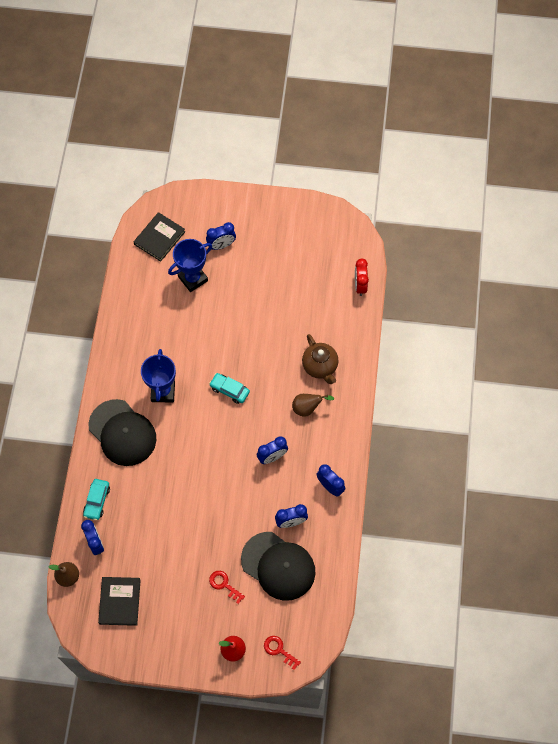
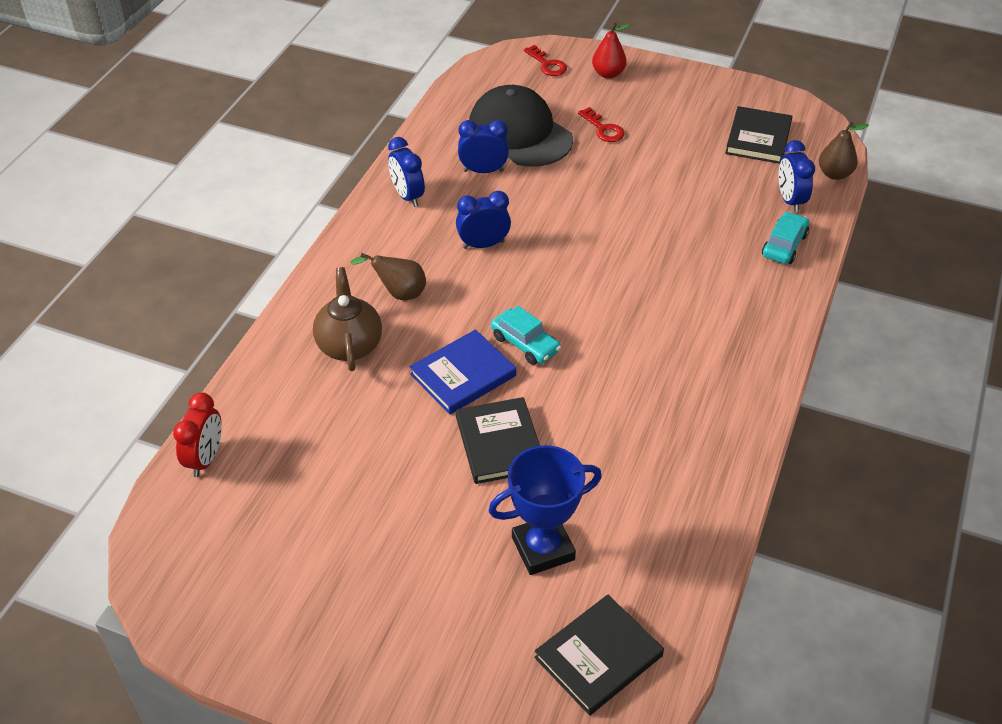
camera: 165 degrees left, 20 degrees down
black cap [88,399,156,466] -> none
blue trophy [141,349,176,402] -> none
blue clock [206,222,236,250] -> none
none -> blue book [410,329,516,414]
none -> black book [456,397,540,484]

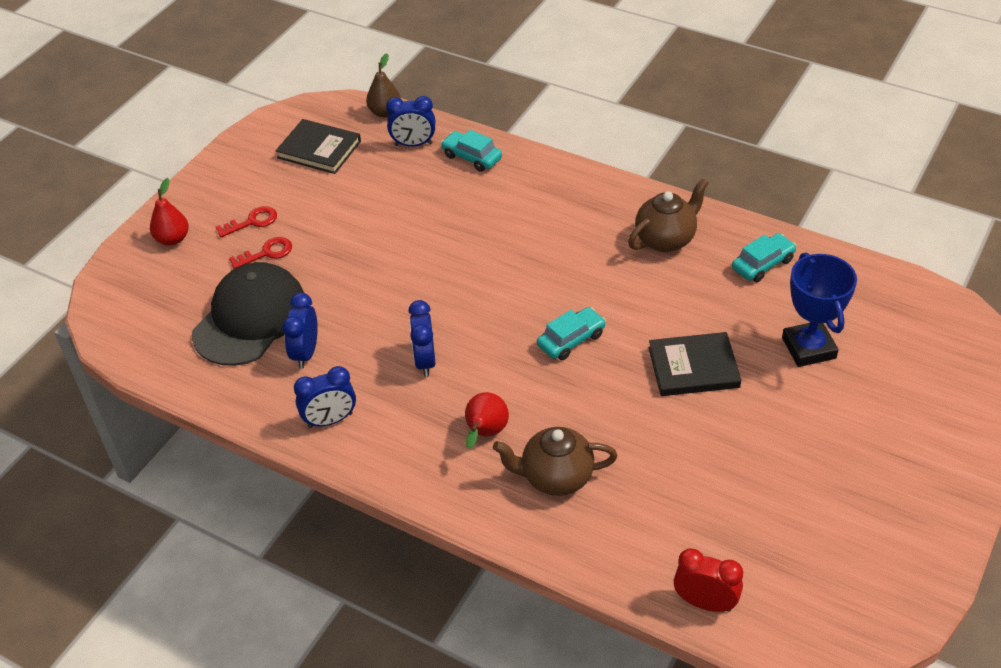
camera: 80 degrees left, 0 degrees up
brown pear [351,253,426,300] -> red pear [465,392,509,449]
blue book [410,329,516,414] -> none
black cap [469,85,573,167] -> black cap turned 150 degrees clockwise [192,262,304,366]
red key [524,45,567,76] -> red key moved to [216,206,277,238]
black book [534,594,664,715] -> none
none -> brown teapot [628,178,708,252]
none -> turquoise car [732,233,797,282]

